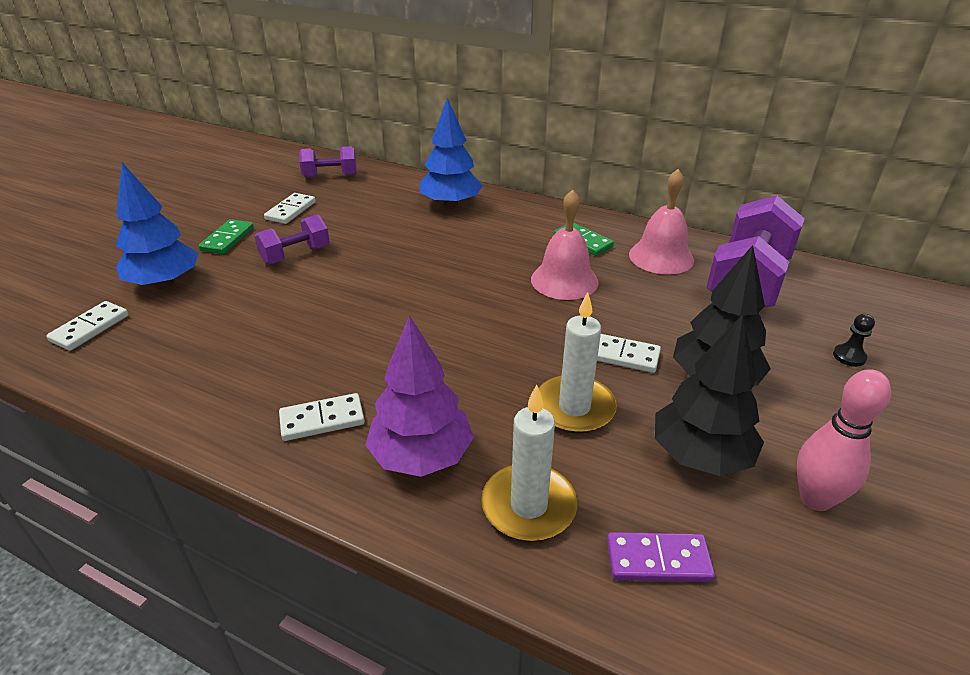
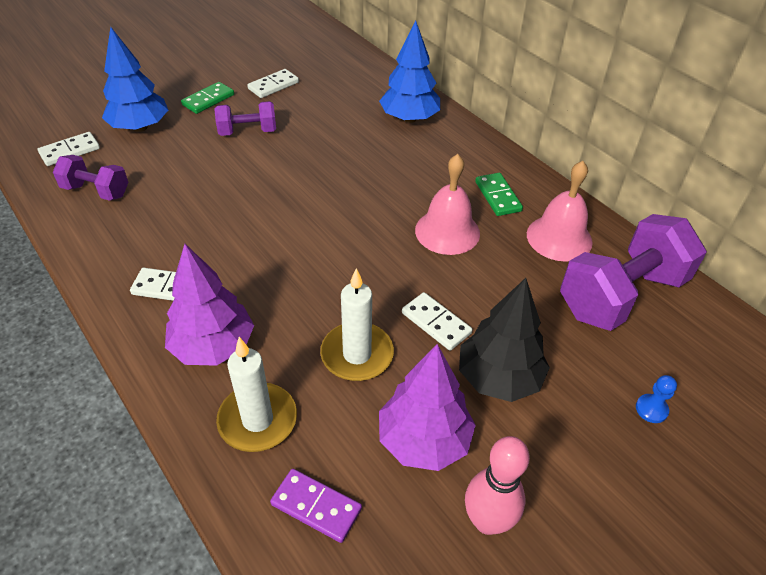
camera: 25 degrees right, 10 degrees up
purple dumbbell [299,146,357,178] -> purple dumbbell moved to [53,155,128,201]
black tree [655,314,764,476] -> purple tree [379,344,476,471]
black pawn [833,314,875,367] -> blue pawn [636,375,677,423]

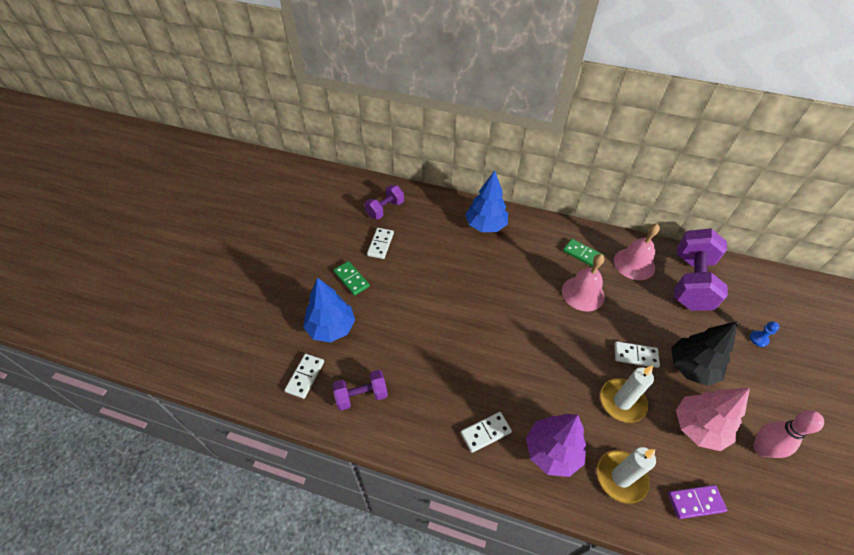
camera: 35 degrees left, 5 degrees up
green domino [181,82,234,114] -> green domino turned 45 degrees counterclockwise [333,261,370,296]
purple dumbbell [214,101,276,136] -> purple dumbbell moved to [365,185,404,219]
purple tree [379,344,476,471] -> pink tree [676,388,750,451]

